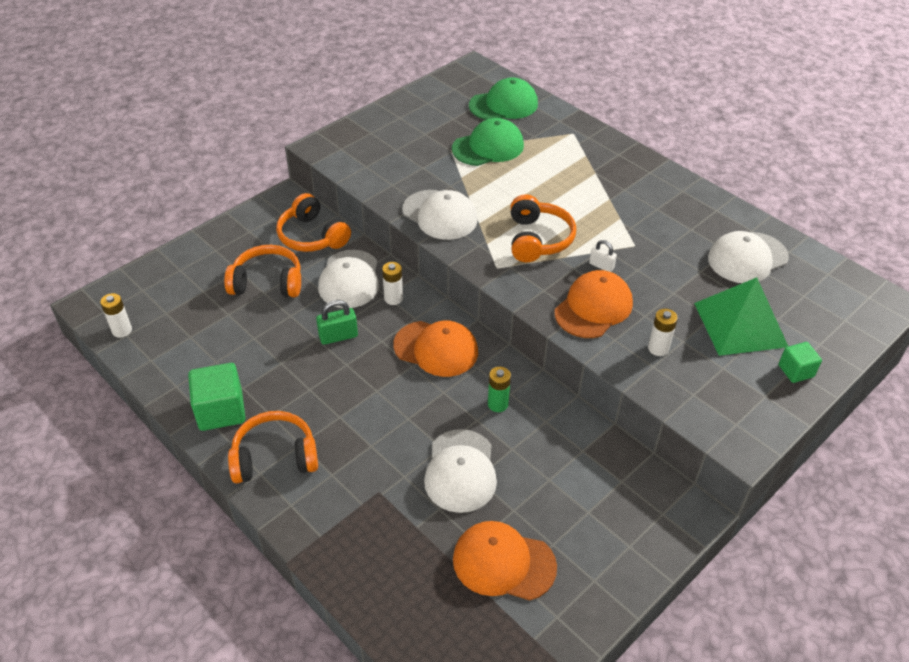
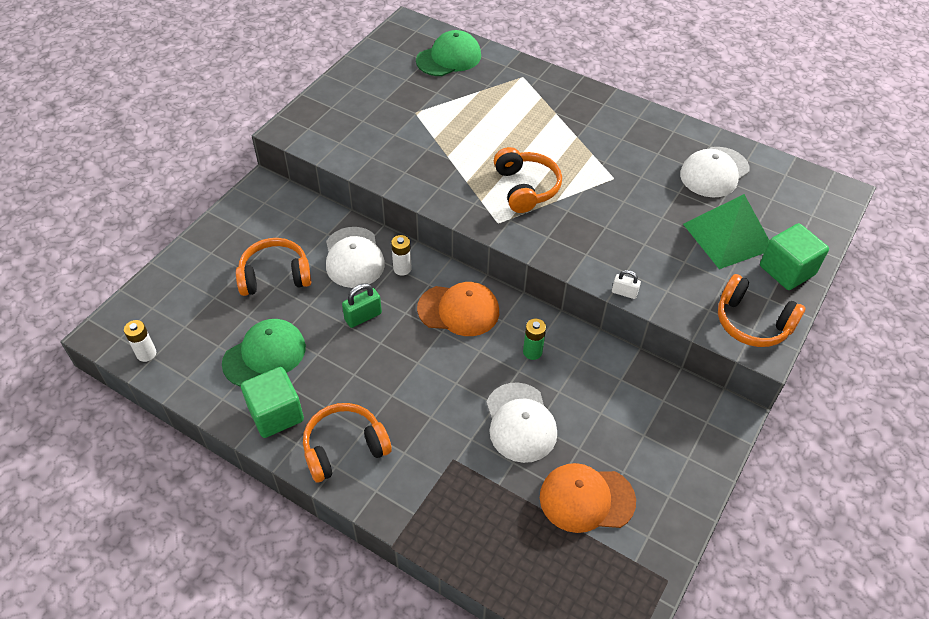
camera: 15 degrees left, 5 degrees up
orange headphones [276,193,351,252] -> orange headphones moved to [718,274,805,347]
white cap [402,190,478,240] -> none
green cap [452,118,524,166] -> green cap moved to [222,319,306,387]
orange cap [555,270,633,338] -> none
white padlock [589,240,617,272] -> white padlock moved to [612,270,641,299]
white battery [648,309,678,356] -> none
green cube [778,342,822,383] -> green cube [760,223,829,290], size x1.72

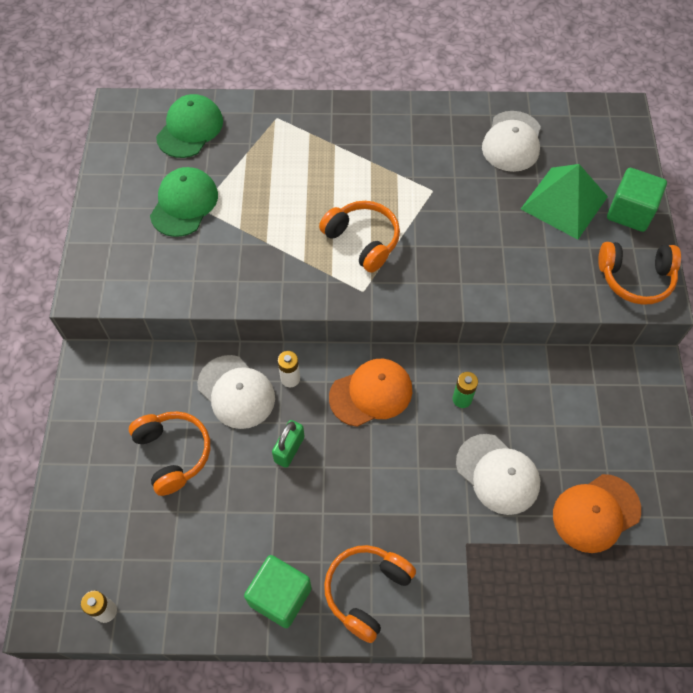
camera: 30 degrees left, 10 degrees up
green cap [222,319,306,387] -> green cap moved to [150,167,218,237]
orange headphones [236,238,311,296] -> orange headphones turned 105 degrees clockwise [129,411,210,496]
white padlock [612,270,641,299] -> none

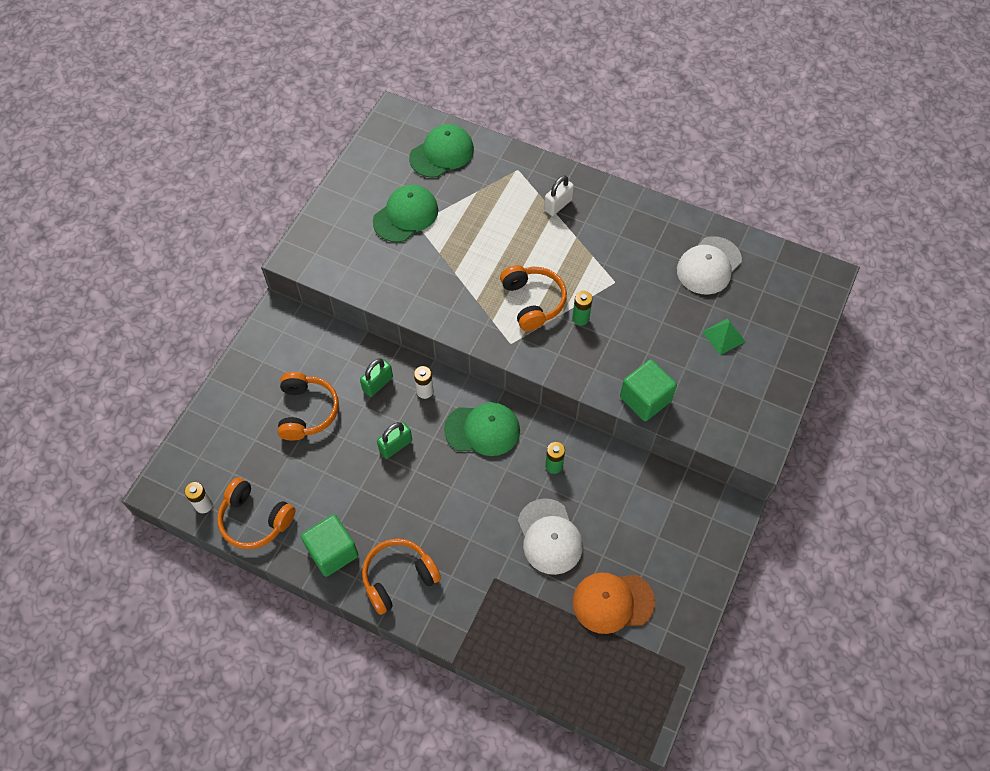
camera: 25 degrees right, 0 degrees up
white cap [197,355,275,429] -> green padlock [360,359,393,397]
orange cap [329,359,412,427] -> green cap [444,402,520,456]
green pyramid [521,164,608,240] -> green pyramid [702,318,746,355], size x0.52
orange headphones [598,242,681,305] -> orange headphones moved to [217,478,295,549]
green cube [607,168,667,232] -> green cube moved to [620,359,677,421]
none -> white padlock [544,176,574,216]
none -> green battery [572,291,593,326]

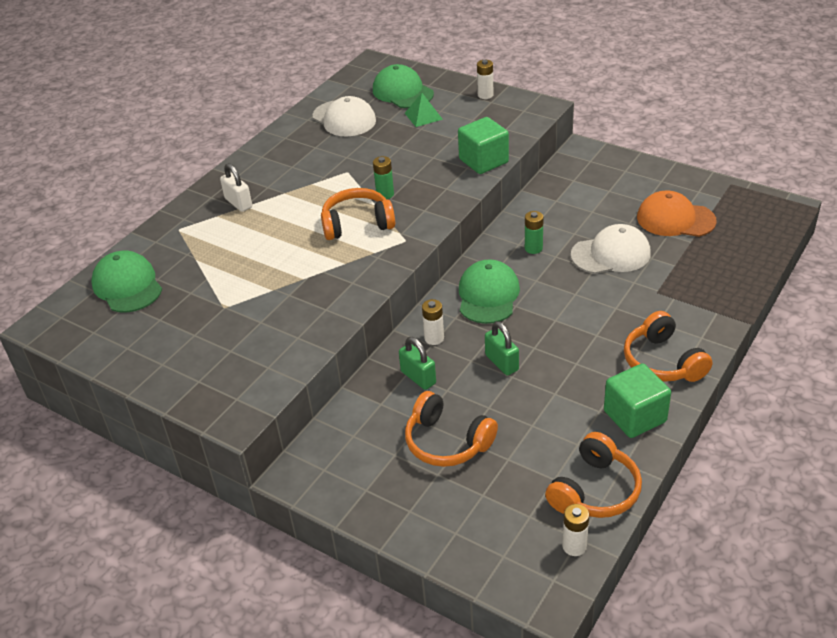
camera: 80 degrees left, 20 degrees down
orange headphones [278,372,339,441] -> orange headphones turned 150 degrees counterclockwise [405,391,498,467]
green cap [373,185,438,242] -> green cap moved to [373,64,434,108]
orange cap [573,572,655,634] -> orange cap turned 105 degrees clockwise [637,191,717,237]
none -> white battery [477,60,493,99]

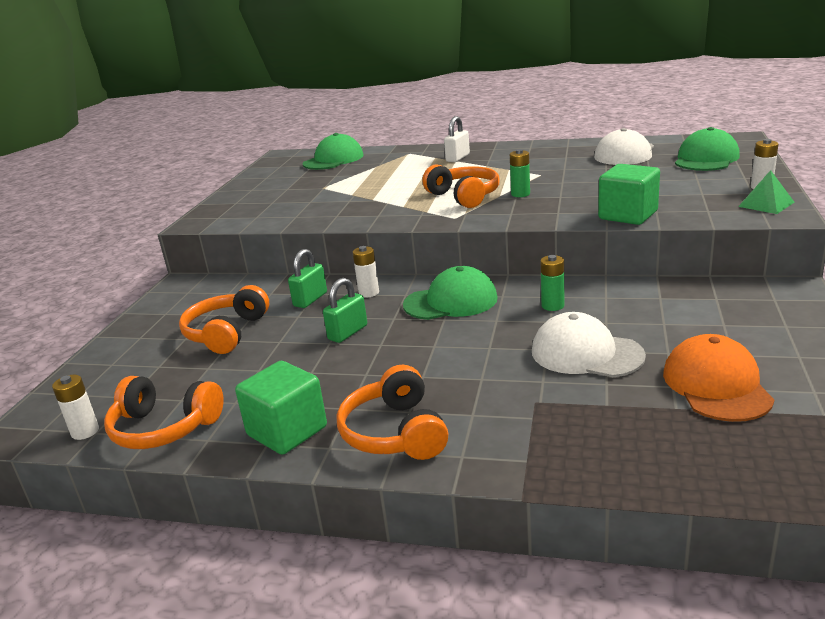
camera: 70 degrees right, 15 degrees down
green pyramid [405,93,443,127] -> green pyramid moved to [738,170,794,214]
white cap [571,224,651,274] -> white cap turned 150 degrees clockwise [532,312,646,377]
orange headphones [624,311,713,382] -> orange headphones turned 60 degrees counterclockwise [337,365,448,460]

